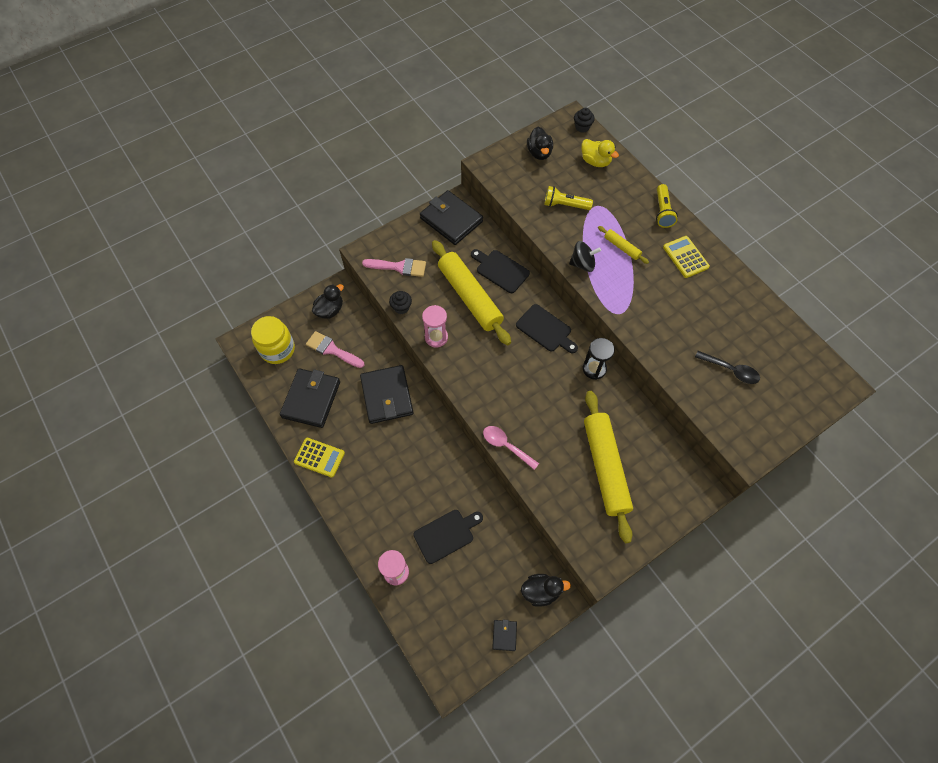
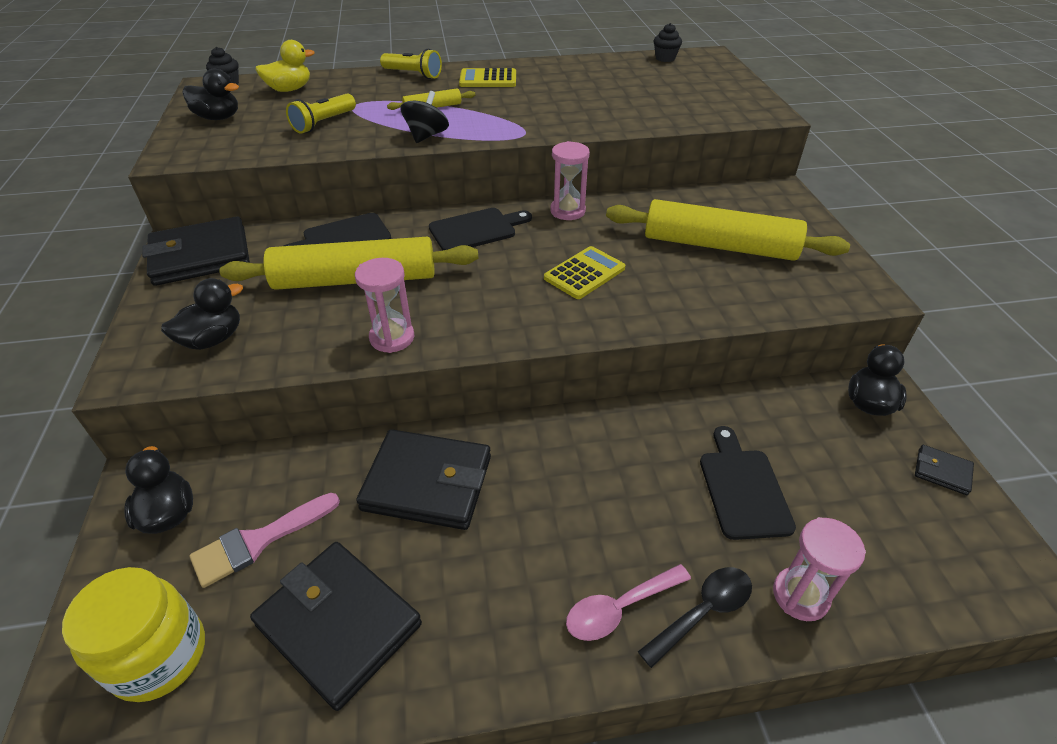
camera: 65 degrees left, 20 degrees down
yellow calculator [294,438,345,477] -> yellow calculator moved to [544,246,625,299]
pink brush [362,258,426,277] -> black duck [161,278,243,350]
black cupcake [389,291,412,314] -> black cupcake moved to [654,23,682,62]
pink spoon [483,426,539,470] -> pink spoon moved to [566,564,691,641]
black hourglass [583,338,615,380] -> pink hourglass [550,141,590,220]
black spoon [695,351,760,384] -> black spoon moved to [638,567,752,668]

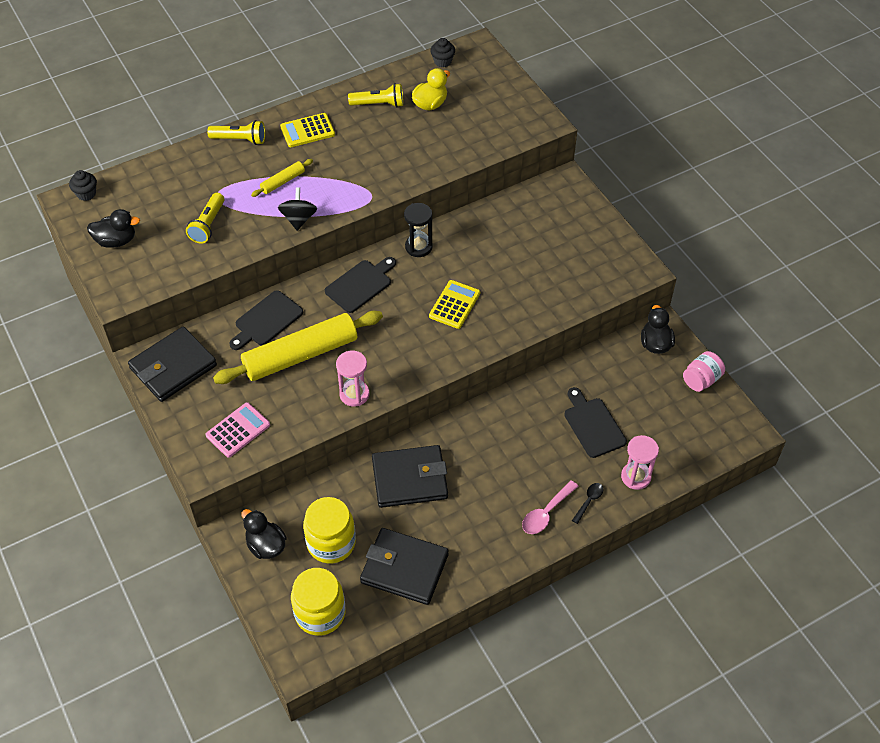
camera: 20 degrees left, 10 degrees up
black duck [161,278,243,350] -> pink calculator [206,402,270,458]
pink brush [190,493,340,588] -> yellow jar [303,497,356,564]
yellow duck [255,40,315,92] -> yellow duck moved to [412,68,450,110]
pink hourglass [550,141,590,220] -> black hourglass [404,203,433,257]
yellow rolling pin [606,199,850,261] -> none
black spoon [638,567,752,668] -> black spoon [572,483,603,524], size x0.66
black wallet [915,445,974,495] -> pink jar [683,351,725,392]
none -> yellow flashlight [348,83,403,107]

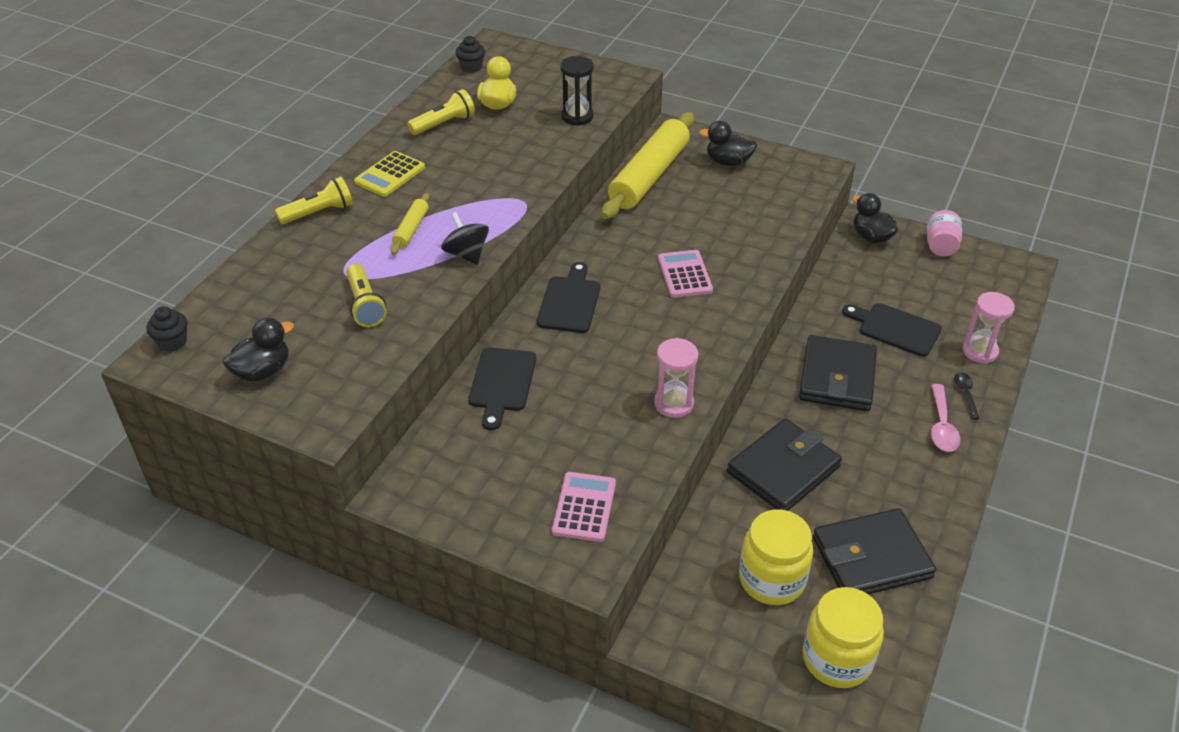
camera: 35 degrees left, 10 degrees down
black wallet [128,326,217,402] -> black wallet moved to [799,335,877,411]
yellow rolling pin [213,311,383,384] -> yellow rolling pin moved to [601,112,694,219]
black duck [241,509,287,559] -> black duck moved to [699,121,757,166]
black hourglass [404,203,433,257] -> black hourglass moved to [560,56,594,126]
yellow calculator [429,280,480,329] -> pink calculator [658,250,713,298]

